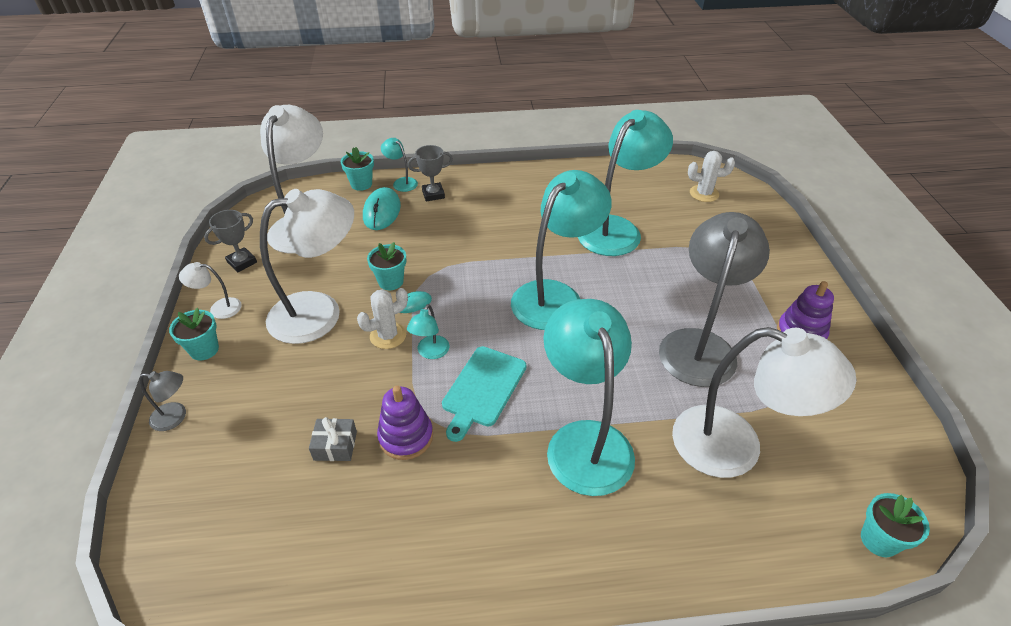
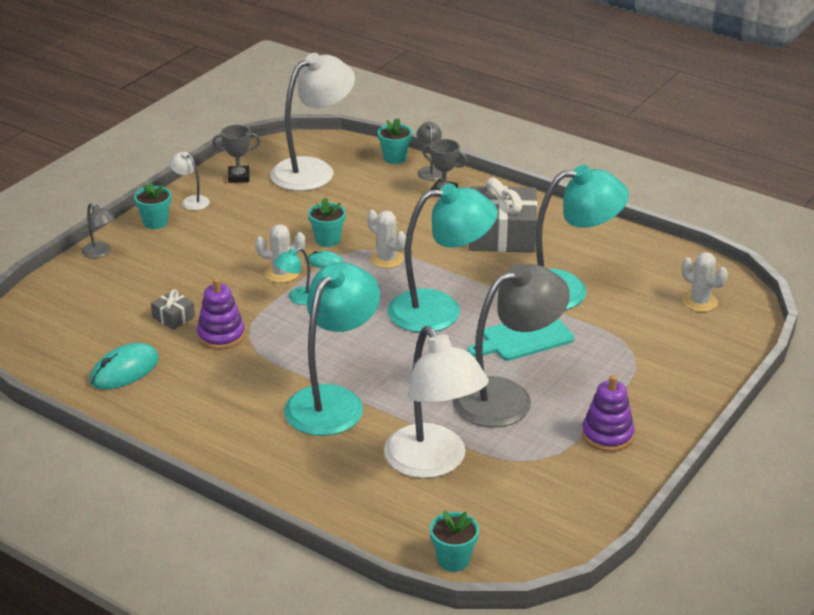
camera: 40 degrees right, 10 degrees down
white lamp [260,189,354,344] -> none
turquoise mouse [363,187,401,230] -> turquoise mouse moved to [90,343,159,390]
turquoise lamp [381,138,418,192] -> grey lamp [417,122,442,181]
turquoise cutting board [442,346,527,442] -> turquoise cutting board moved to [468,318,574,361]
none -> white cactus [367,210,406,268]
none -> grey gift [469,177,537,253]

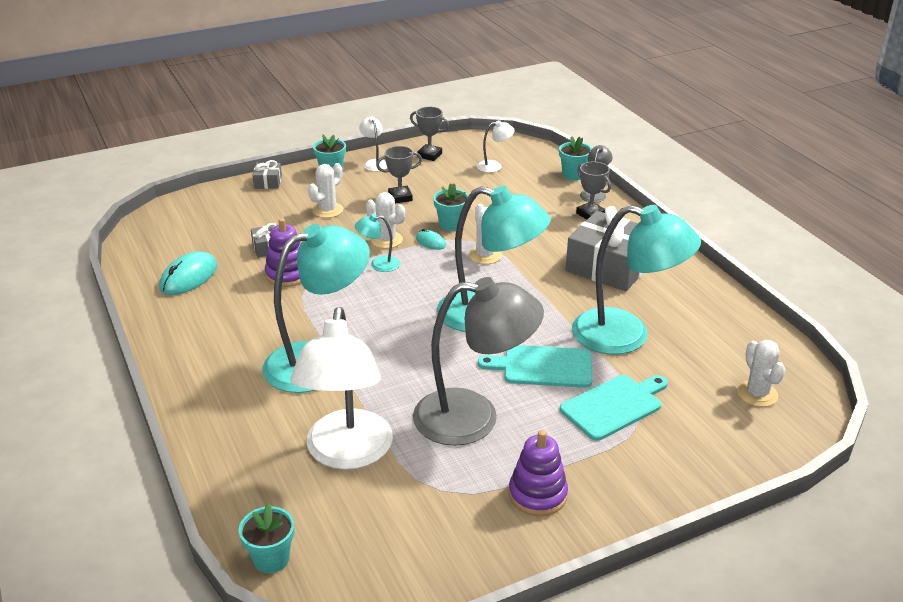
camera: 30 degrees right, 0 degrees up
grey lamp [82,203,114,258] -> grey gift [252,160,282,189]
turquoise mouse [90,343,159,390] -> turquoise mouse turned 45 degrees counterclockwise [159,251,217,295]
white lamp [270,53,355,191] -> white lamp [477,120,515,173], size x0.42
none -> white cactus [308,163,343,218]
none -> grey trophy [376,146,422,203]
none -> turquoise cutting board [560,375,668,441]

